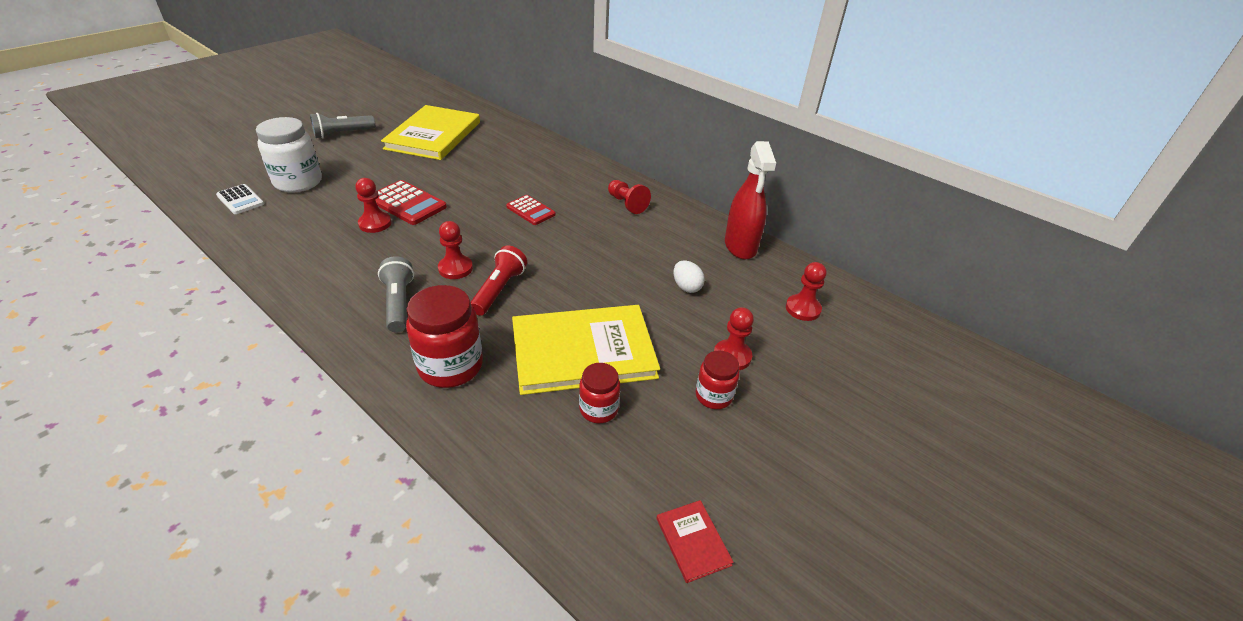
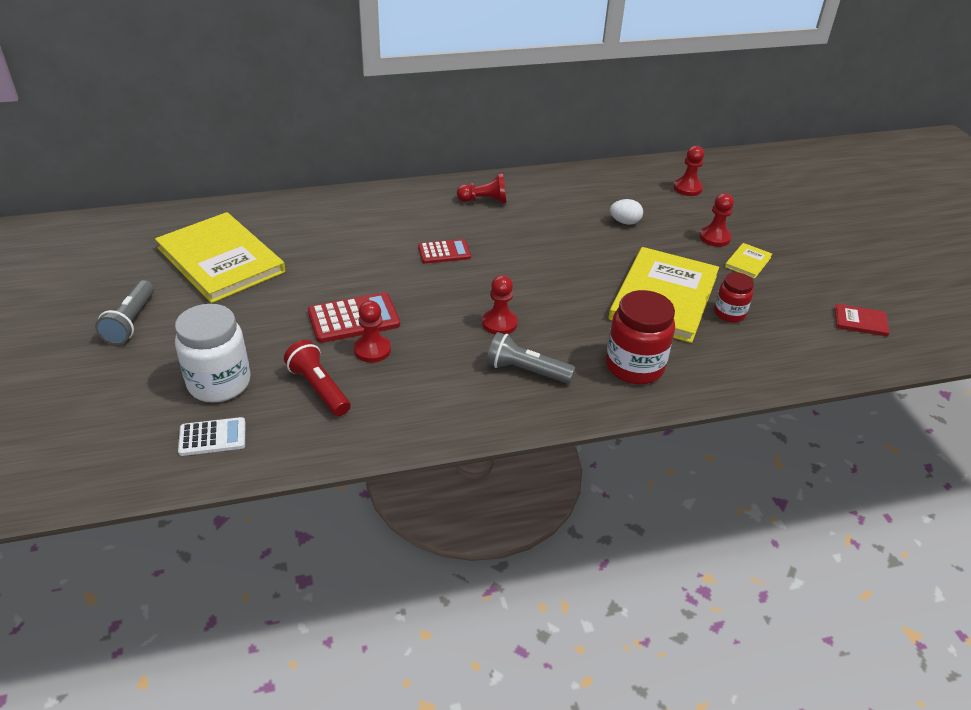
camera: 55 degrees left, 0 degrees up
red flashlight [471,245,527,316] -> red flashlight moved to [284,340,351,416]
red jar [696,350,739,409] -> yellow book [725,243,772,279]
red spray bottle [725,141,776,259] -> none

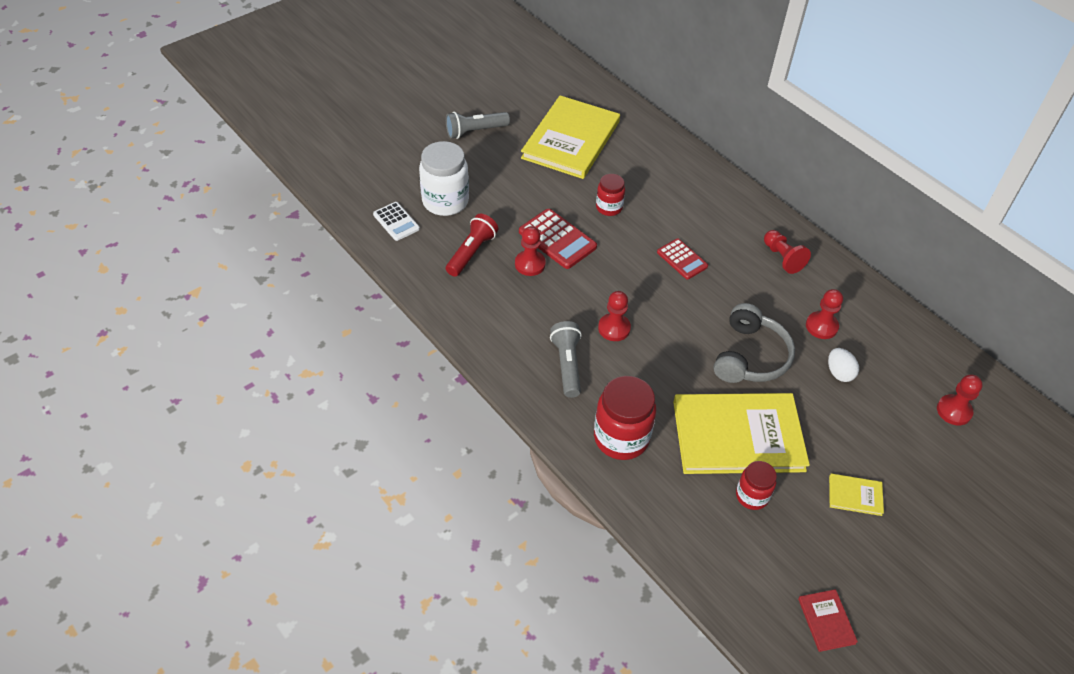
camera: 65 degrees right, 10 degrees up
red pawn [700,193,734,247] -> red pawn moved to [806,289,843,339]
none -> red jar [596,174,625,216]
none -> grey headphones [714,303,795,383]

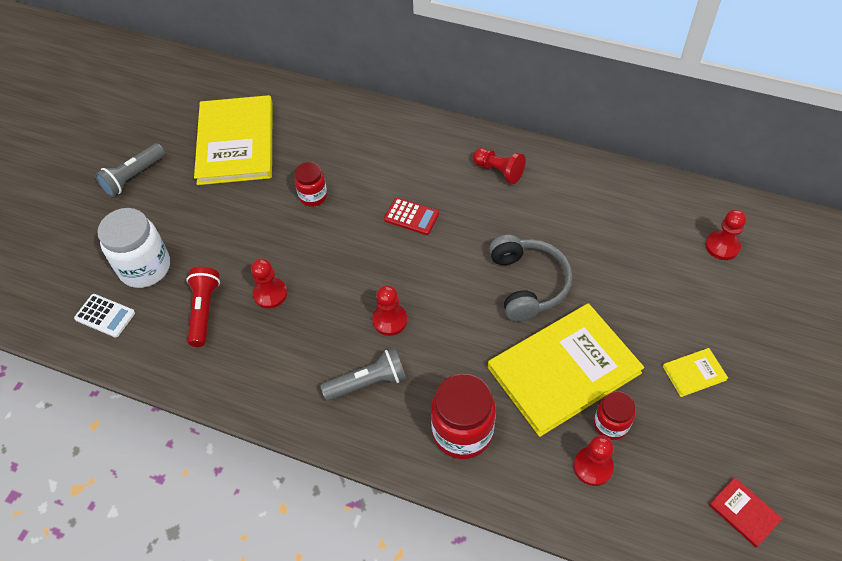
camera: 25 degrees left, 5 degrees up
red calculator [519,209,597,269] -> none
grey flashlight [550,321,582,398] -> grey flashlight turned 105 degrees clockwise [320,348,406,401]
red pawn [806,289,843,339] -> red pawn moved to [574,435,614,486]
white egg [828,348,859,382] -> none

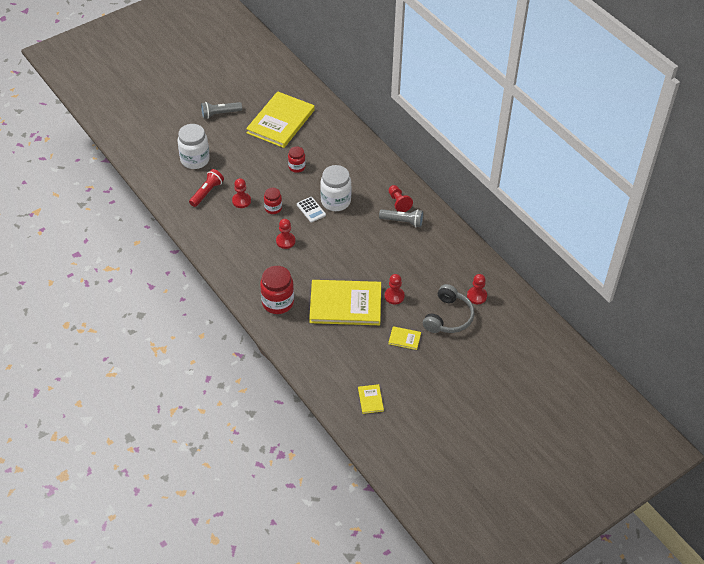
camera: 30 degrees right, 5 degrees down
white calculator [74,294,135,338] -> white calculator moved to [297,197,326,222]
grey flashlight [320,348,406,401] -> grey flashlight moved to [379,209,423,228]
red calculator [384,198,439,235] -> white jar [320,165,352,211]
grey headphones [489,235,572,321] -> grey headphones moved to [423,284,474,333]
red pawn [574,435,614,486] -> red pawn moved to [384,274,405,305]
red jar [594,391,635,440] -> red jar moved to [264,188,282,214]
red book [709,477,783,548] -> yellow book [358,384,384,414]

